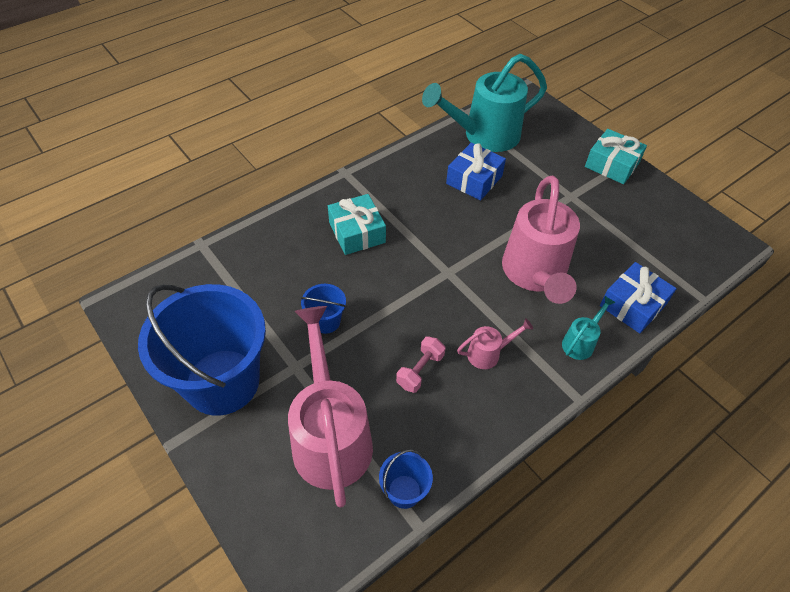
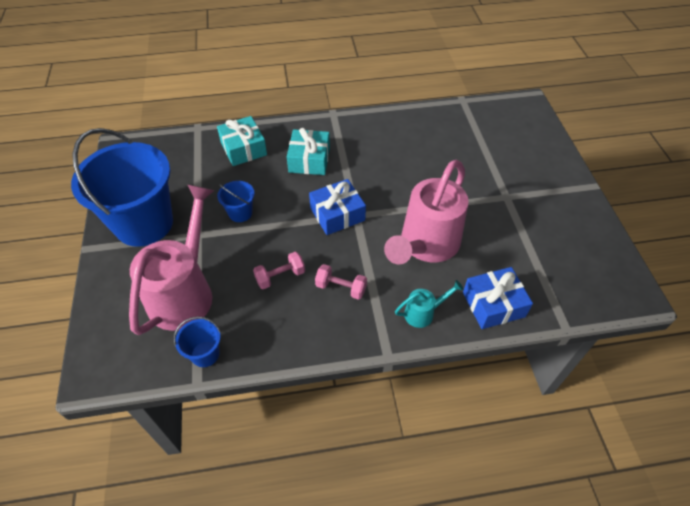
camera: 30 degrees right, 0 degrees up
turquoise watering can [422,54,547,152] -> none
blue gift [446,143,506,201] -> blue gift moved to [309,179,366,235]
pink watering can [457,318,533,369] -> pink dumbbell [315,264,367,300]
turquoise gift [585,129,647,184] -> turquoise gift moved to [217,116,267,166]

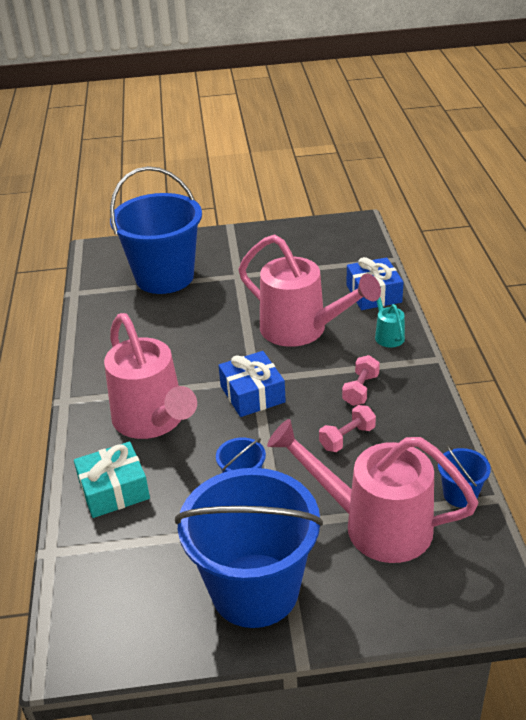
camera: 85 degrees left, 15 degrees down
pink dumbbell [253,252,305,289] -> pink dumbbell turned 75 degrees clockwise [319,405,376,452]
turquoise gift [287,128,330,175] -> pink watering can [104,313,197,439]
none -> blue bucket [110,166,202,294]

